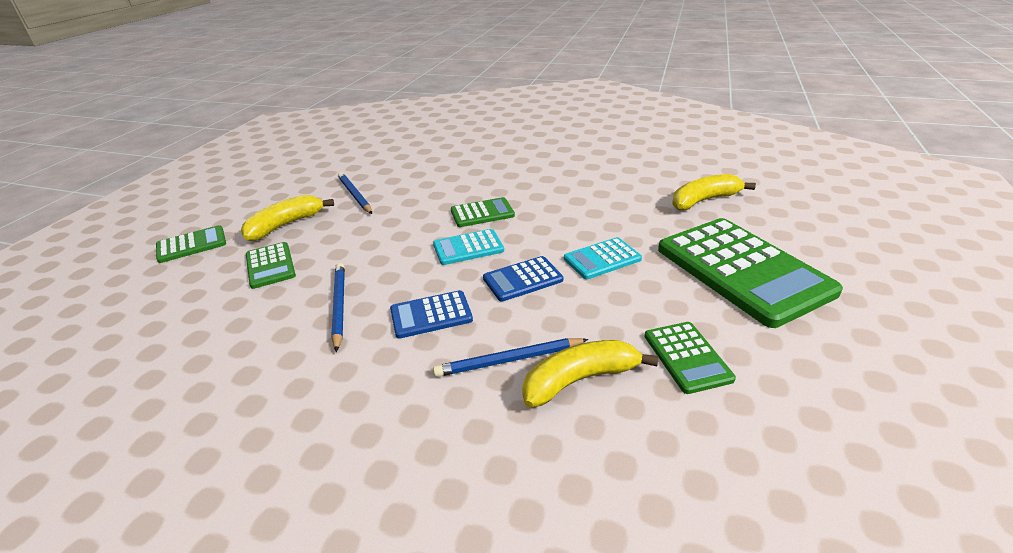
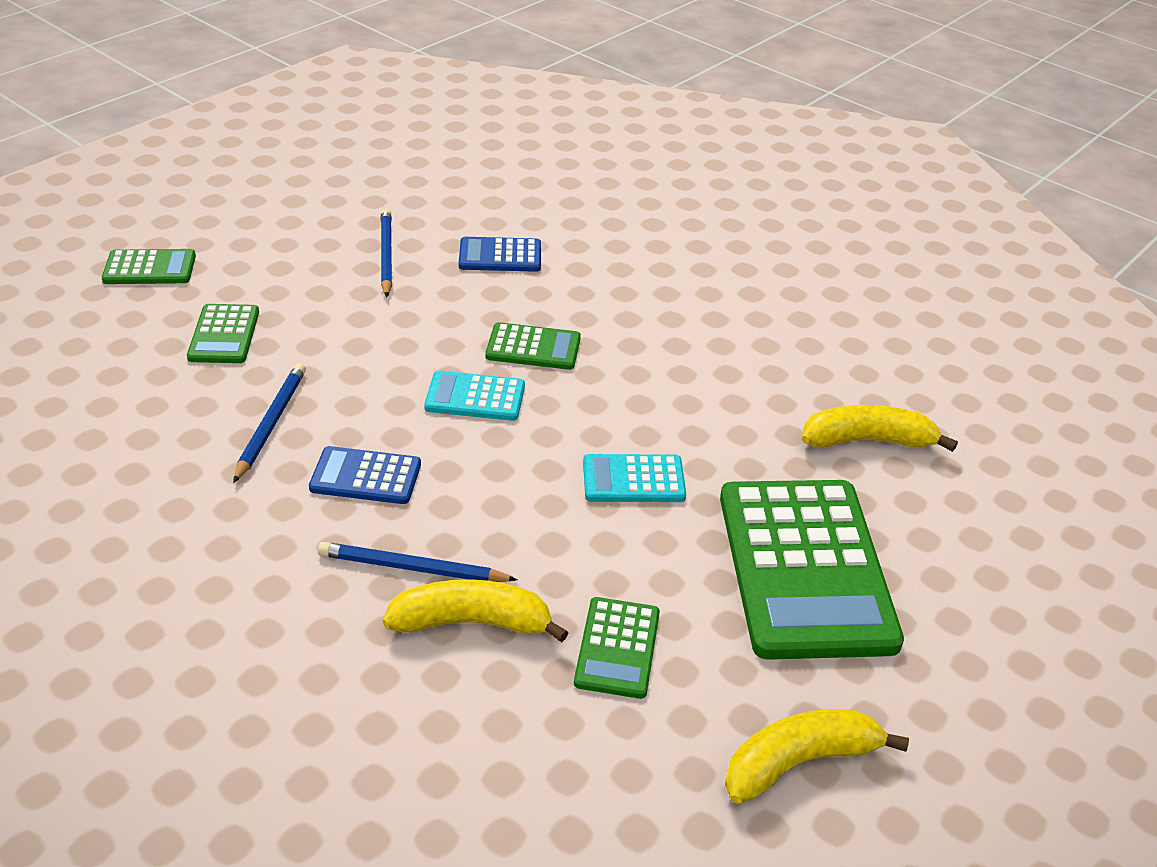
camera: 20 degrees right, 5 degrees up
yellow banana [241,195,334,241] -> yellow banana moved to [725,709,909,804]
blue calculator [483,256,563,302] -> blue calculator moved to [459,237,541,272]

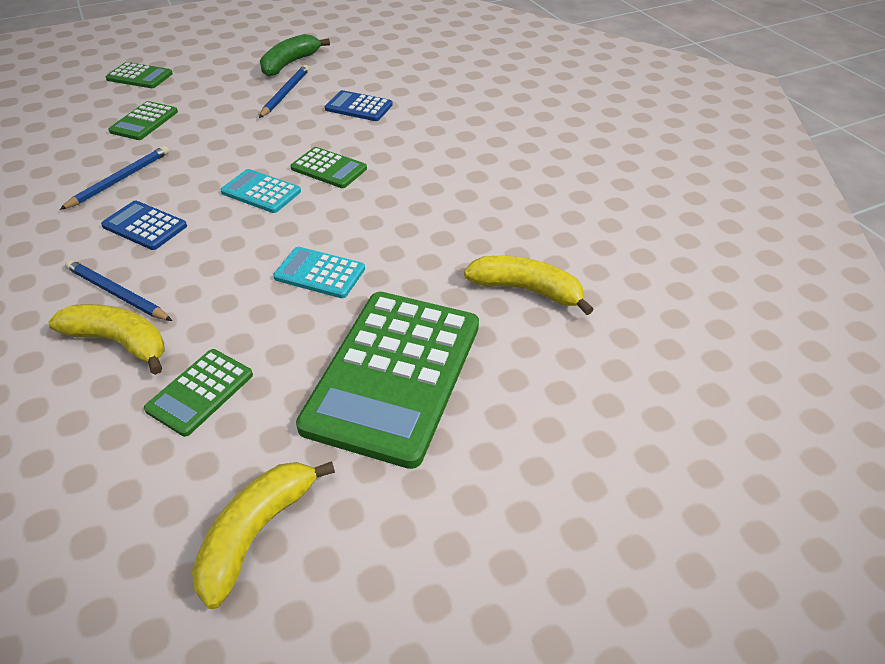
camera: 25 degrees right, 5 degrees up
yellow banana [725,709,909,804] -> yellow banana turned 60 degrees counterclockwise [192,461,335,609]
none -> green banana [260,34,330,77]

